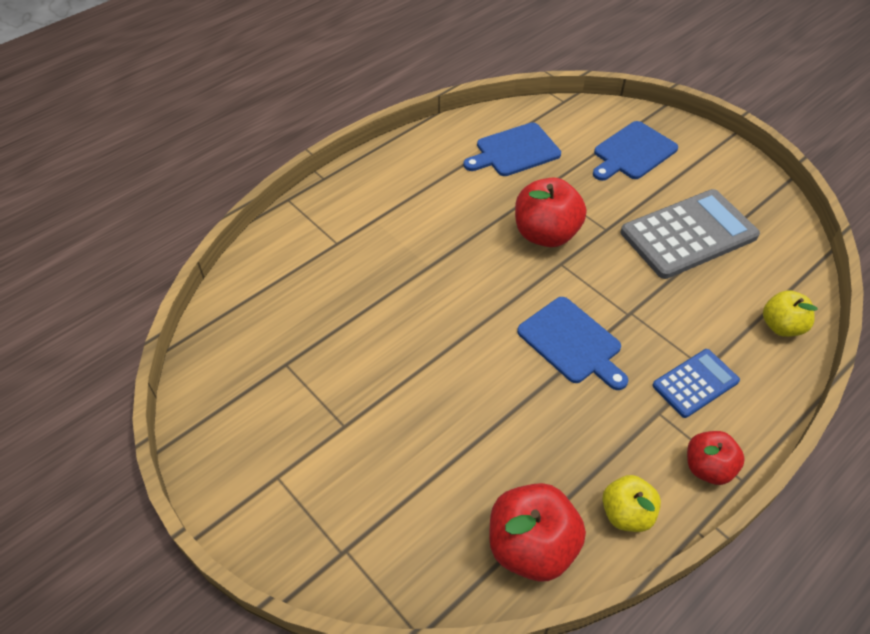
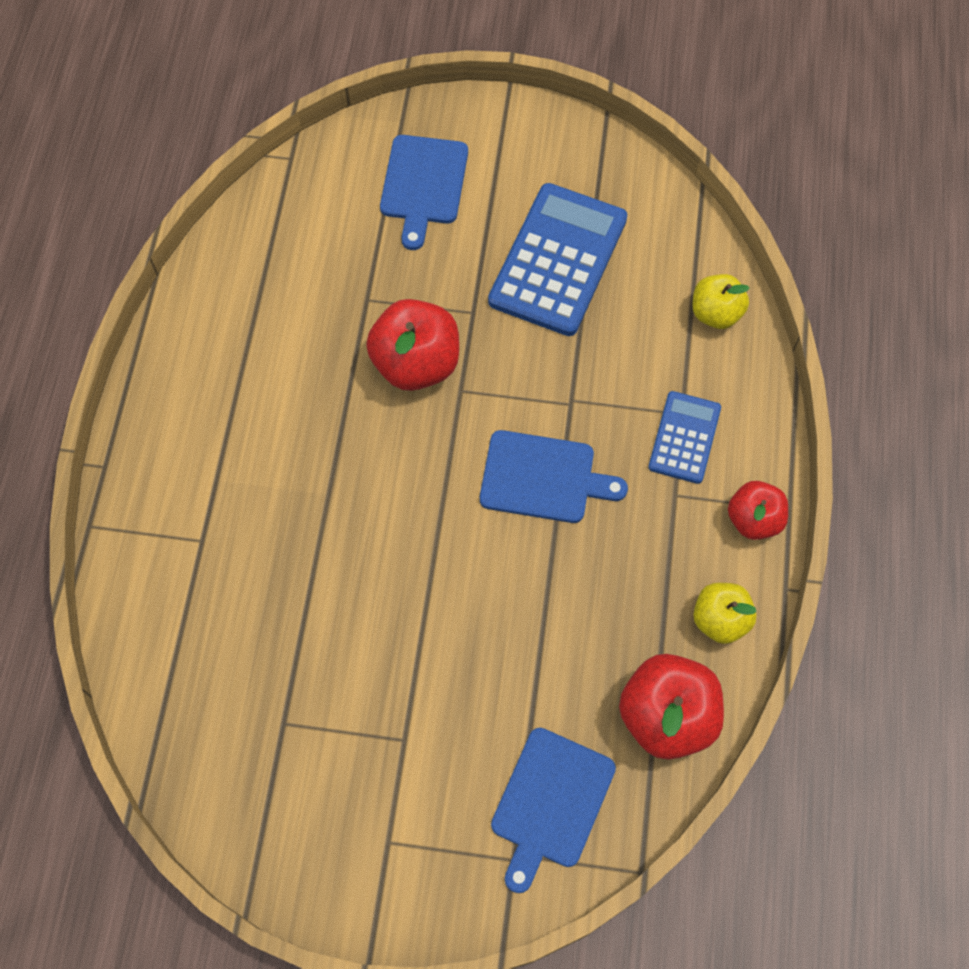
camera: 40 degrees left, 15 degrees up
blue cutting board [463,122,561,176] -> blue cutting board moved to [491,728,616,893]
grey calculator [620,189,760,279] -> blue calculator [488,183,627,336]

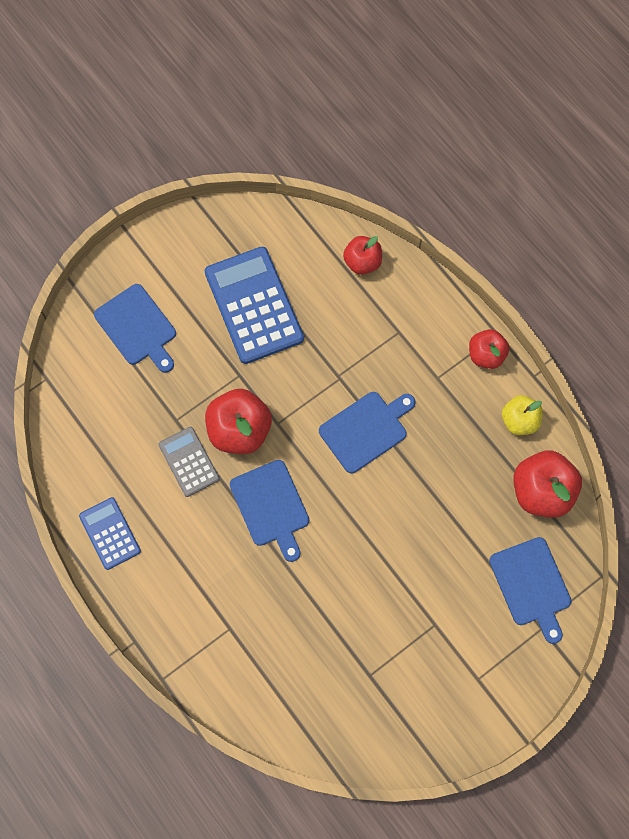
camera: 45 degrees left, 5 degrees up
blue calculator [648,391,721,484] -> blue calculator moved to [79,497,141,570]
yellow apple [692,274,750,329] -> red apple [343,236,382,275]
none -> grey calculator [158,427,220,497]
none -> blue cutting board [230,460,309,562]

